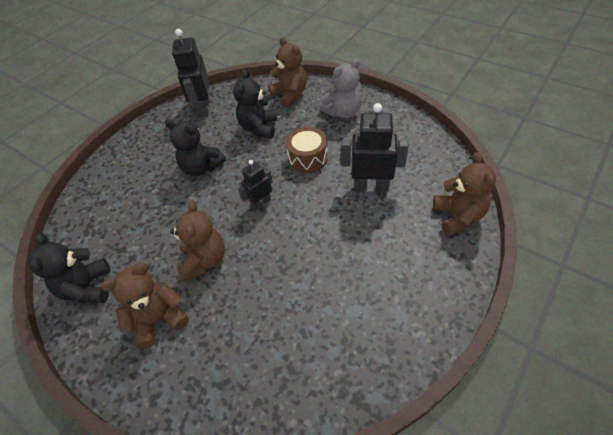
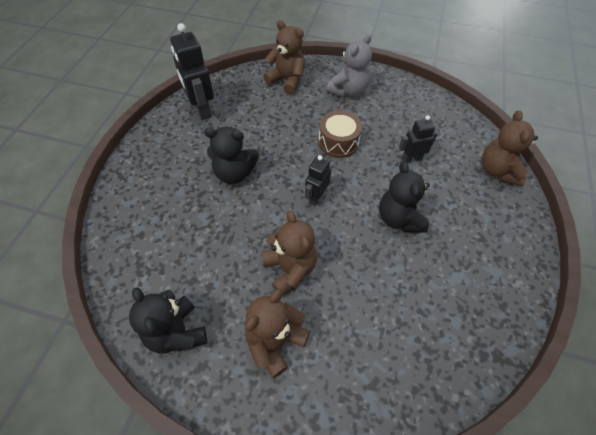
camera: 25 degrees left, 5 degrees up
black teddy bear [233,69,277,139] -> black teddy bear moved to [379,161,430,233]
black robot [341,103,409,192] -> black robot [399,115,437,163], size x0.59
brown teddy bear [433,152,496,236] -> brown teddy bear turned 150 degrees counterclockwise [482,110,538,186]

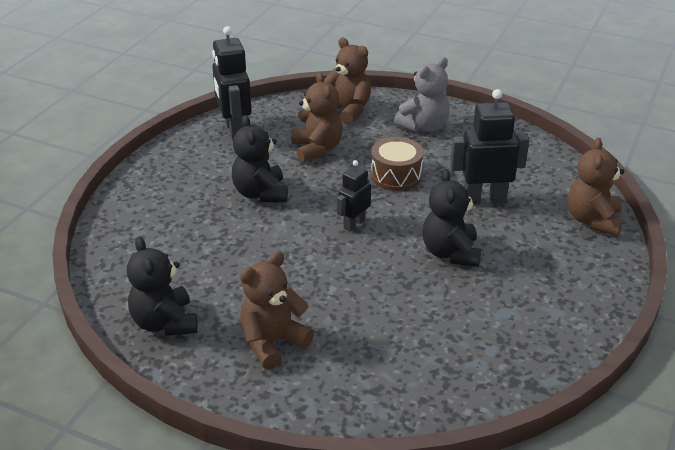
camera: 10 degrees right, 20 degrees down
black teddy bear [204,127,259,184] -> black teddy bear turned 60 degrees clockwise [232,115,288,202]
brown teddy bear [262,210,317,296] -> brown teddy bear moved to [291,72,343,162]
black robot [399,115,437,163] -> black robot [450,89,529,205], size x1.70

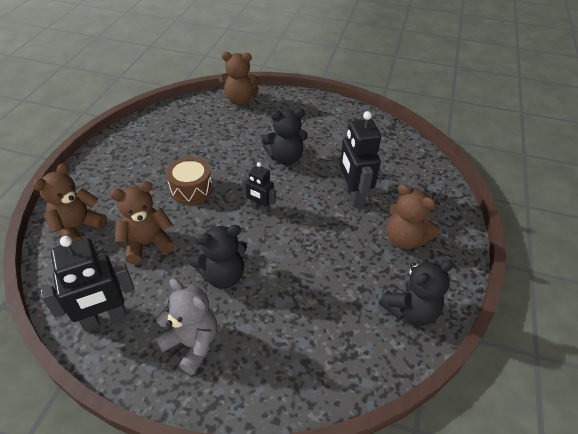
camera: 100 degrees left, 10 degrees up
grey teddy bear [394,57,449,132] -> grey teddy bear moved to [155,278,217,374]
black robot [450,89,529,205] -> black robot moved to [339,111,381,207]

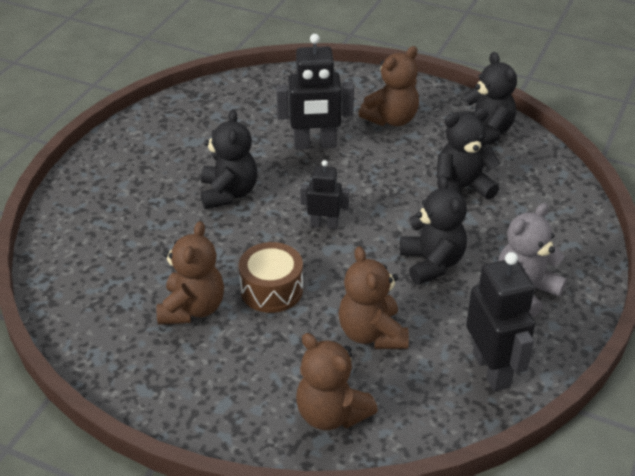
camera: 80 degrees left, 5 degrees down
brown teddy bear [219,52,261,105] -> brown teddy bear moved to [157,221,224,324]
black robot [242,162,276,214] -> black robot turned 120 degrees counterclockwise [300,160,349,229]
none -> black teddy bear [437,107,500,200]

